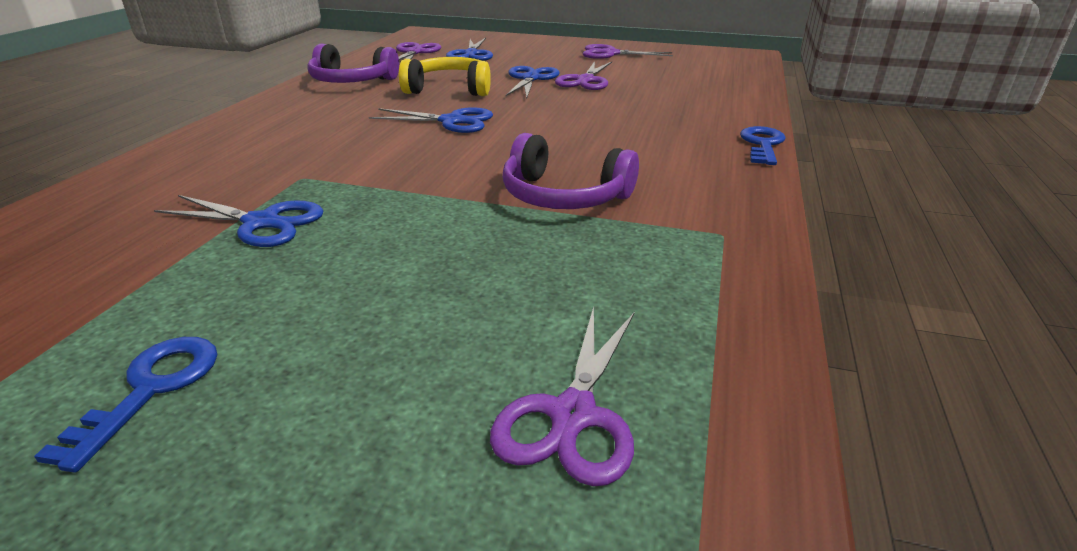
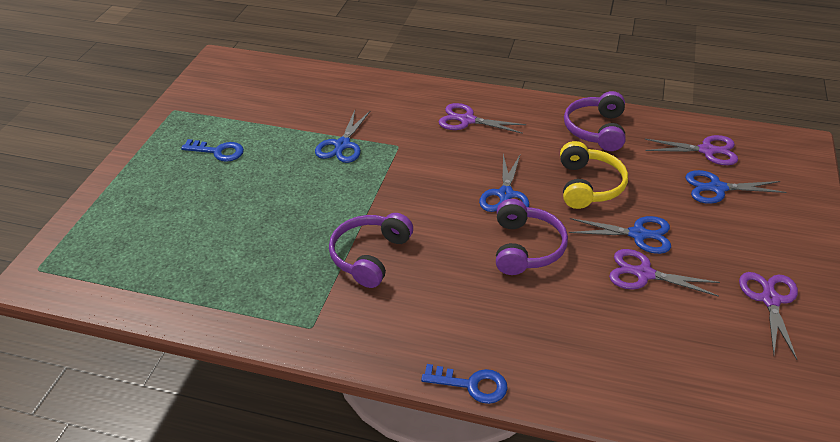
camera: 90 degrees right, 10 degrees up
purple scissors [490,307,635,486] -> purple scissors moved to [439,103,526,134]
none -> purple headphones [496,199,568,275]

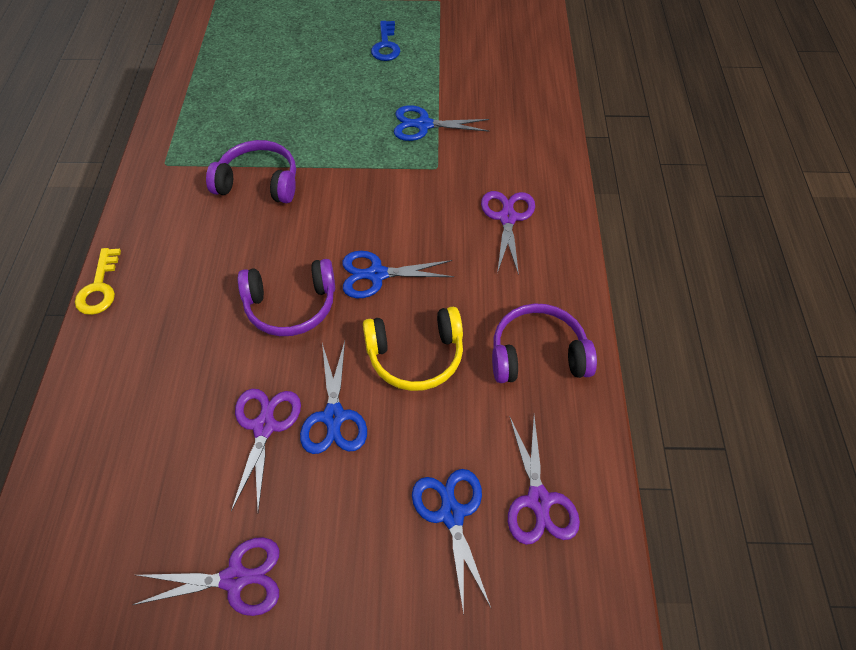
camera: 75 degrees right, 15 degrees up
blue key [421,364,508,404] -> yellow key [75,248,121,315]

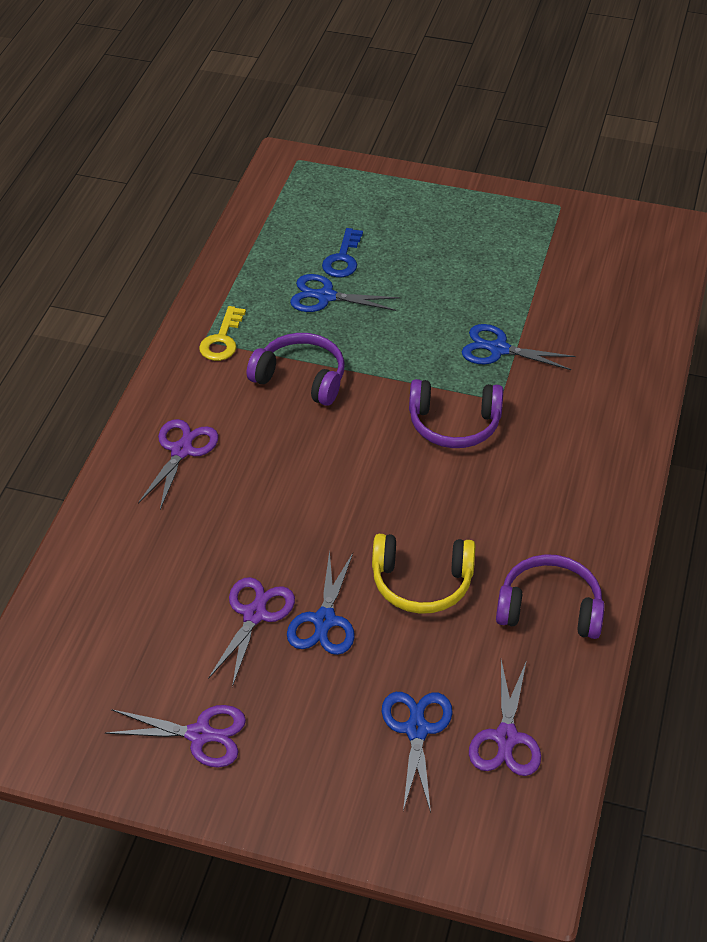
camera: 15 degrees right, 10 degrees down
yellow key [75,248,121,315] -> yellow key moved to [199,306,246,361]
purple headphones [238,259,335,336] -> purple headphones moved to [409,379,503,448]
blue scissors [342,251,454,298] -> blue scissors moved to [290,274,400,312]
blue key [371,21,400,61] -> blue key moved to [322,228,363,277]
purple scissors [481,191,535,275] -> purple scissors moved to [138,419,218,510]

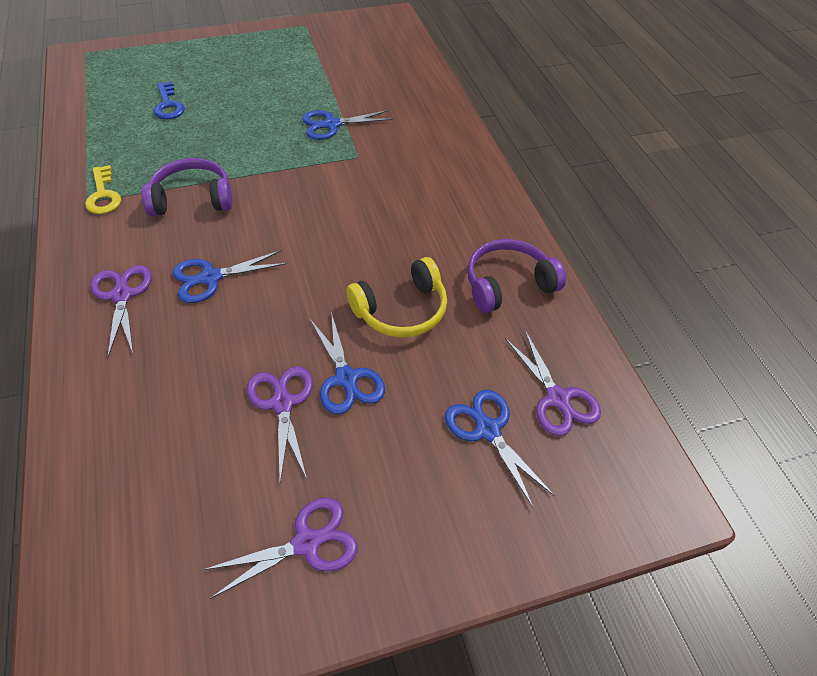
camera: 35 degrees left, 5 degrees up
blue scissors [290,274,400,312] -> blue scissors moved to [172,250,287,303]
purple headphones [409,379,503,448] -> none

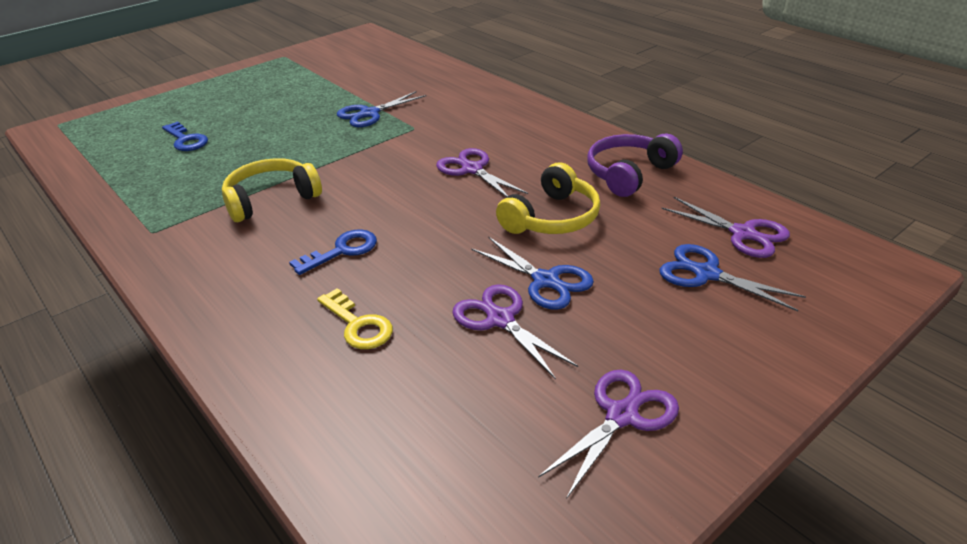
camera: 20 degrees left, 15 degrees down
yellow key [85,165,121,214] -> yellow key moved to [317,288,393,349]
purple scissors [90,265,152,358] -> purple scissors moved to [436,148,528,197]
purple headphones [142,158,233,216] -> yellow headphones [222,158,322,222]
blue scissors [172,250,287,303] -> blue key [289,229,377,275]

